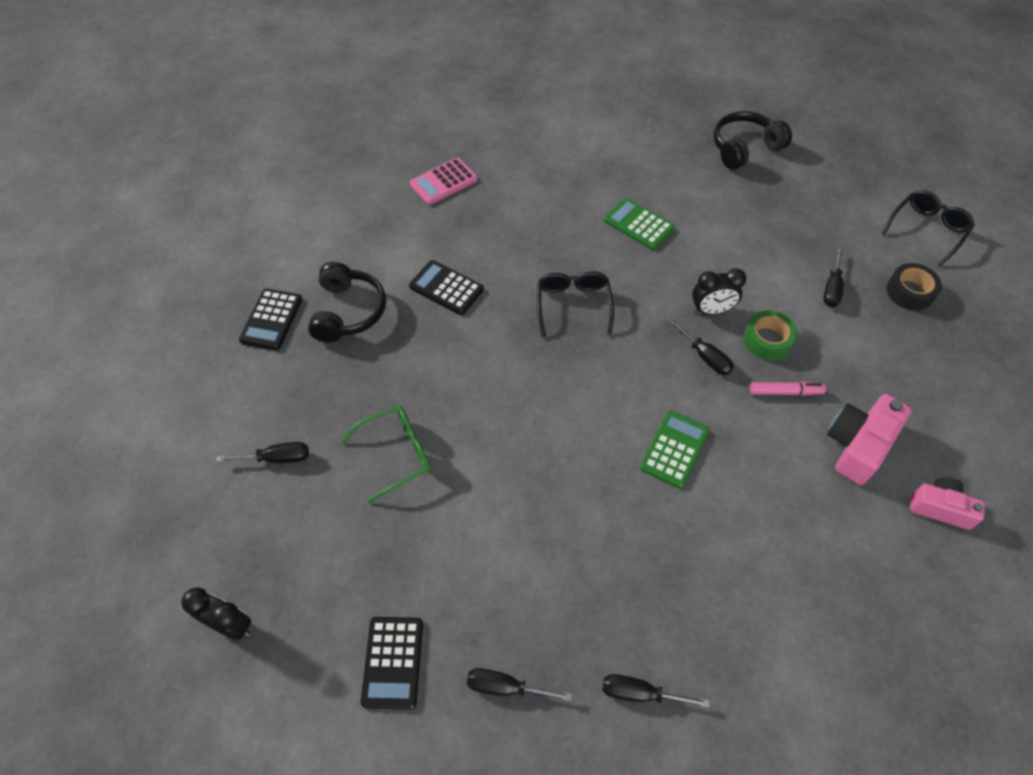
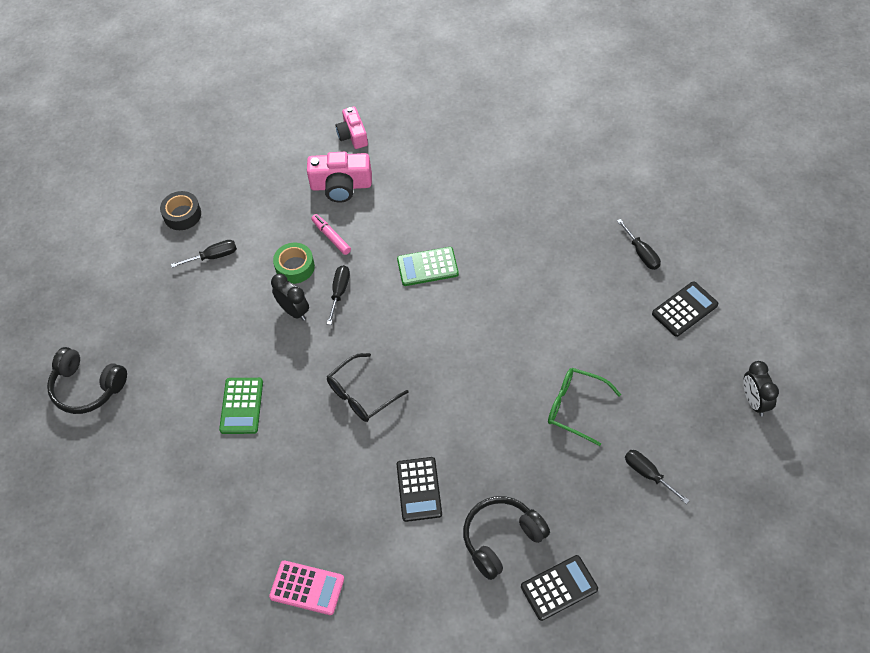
camera: 125 degrees left, 0 degrees up
black screwdriver [602,674,710,708] -> none
black glasses [882,190,974,266] -> none

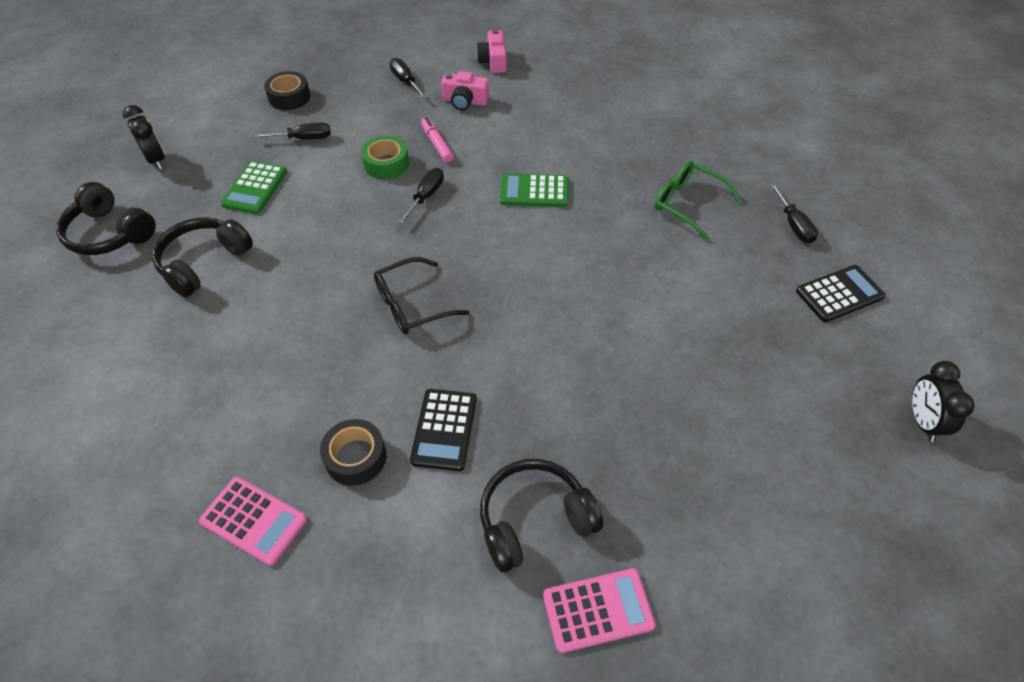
camera: 10 degrees right, 5 degrees down
green calculator [219,378,263,434] -> green calculator moved to [220,161,287,214]
black clock [271,274,309,321] -> black clock moved to [123,105,165,169]
pink camera [307,152,372,203] -> pink camera [441,71,489,110], size x0.66
black calculator [521,555,598,621] -> pink calculator [543,568,656,653]
green glasses [548,368,621,446] -> green glasses moved to [655,161,741,241]
black screwdriver [625,450,690,504] -> black screwdriver moved to [389,58,427,98]
none -> black headphones [152,217,253,297]
none -> black tape [320,419,387,486]

